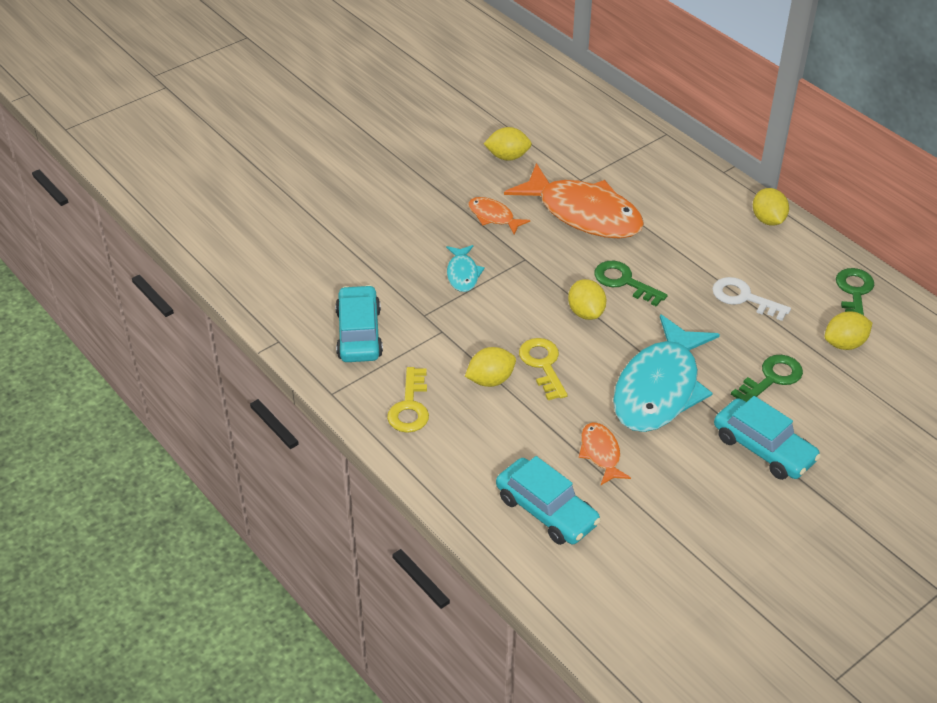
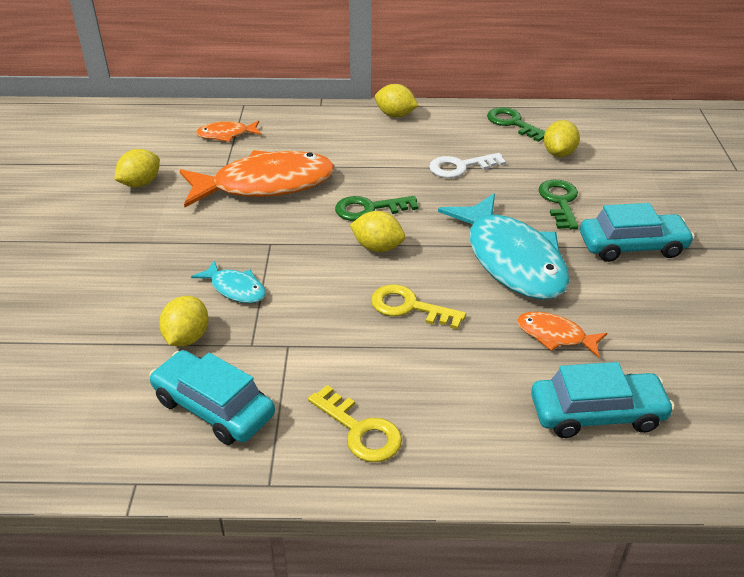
camera: 50 degrees left, 5 degrees down
yellow lemon [465,347,516,387] -> yellow lemon moved to [159,296,208,347]
orange fish [469,197,530,234] -> orange fish moved to [196,121,262,142]

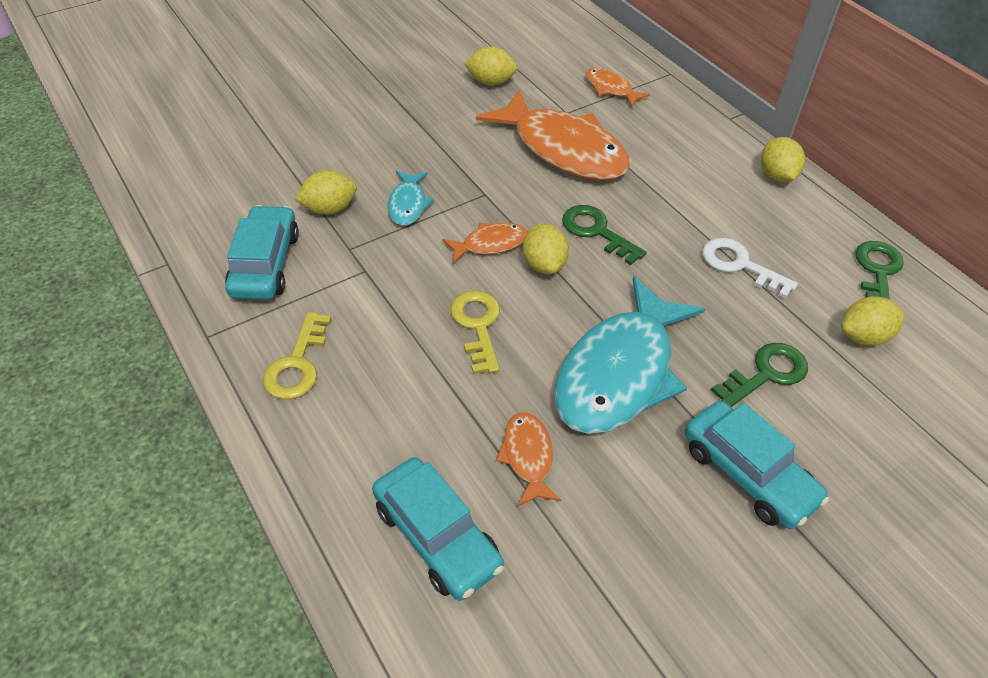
camera: 55 degrees right, 10 degrees up
none -> orange fish [442,223,528,264]

